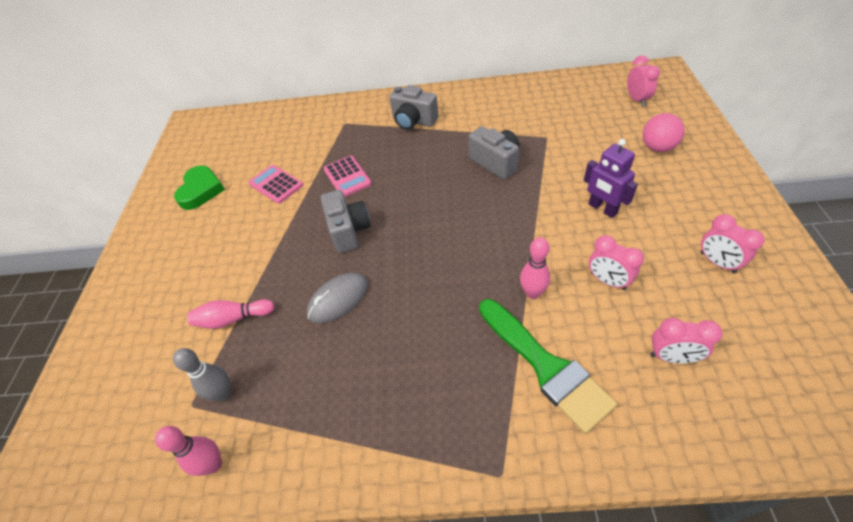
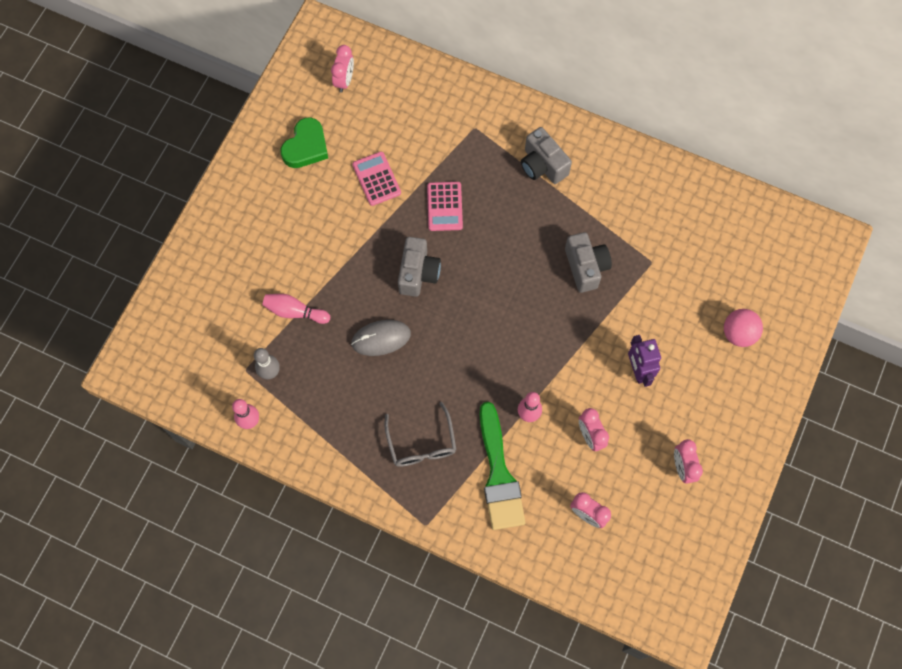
camera: 20 degrees right, 20 degrees up
pink clock [627,56,660,107] -> pink clock moved to [331,45,354,93]
none -> grey glasses [385,402,456,467]

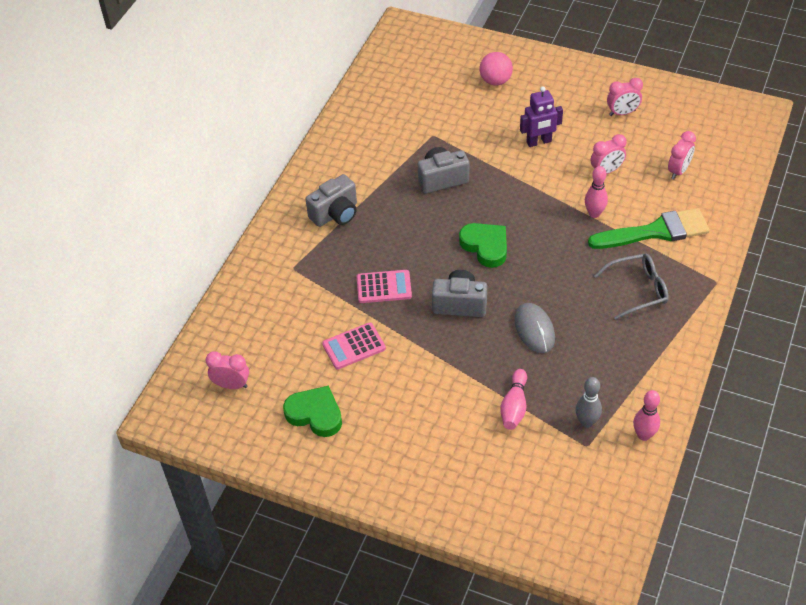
camera: 90 degrees left, 20 degrees down
none -> green heart [459,223,507,268]

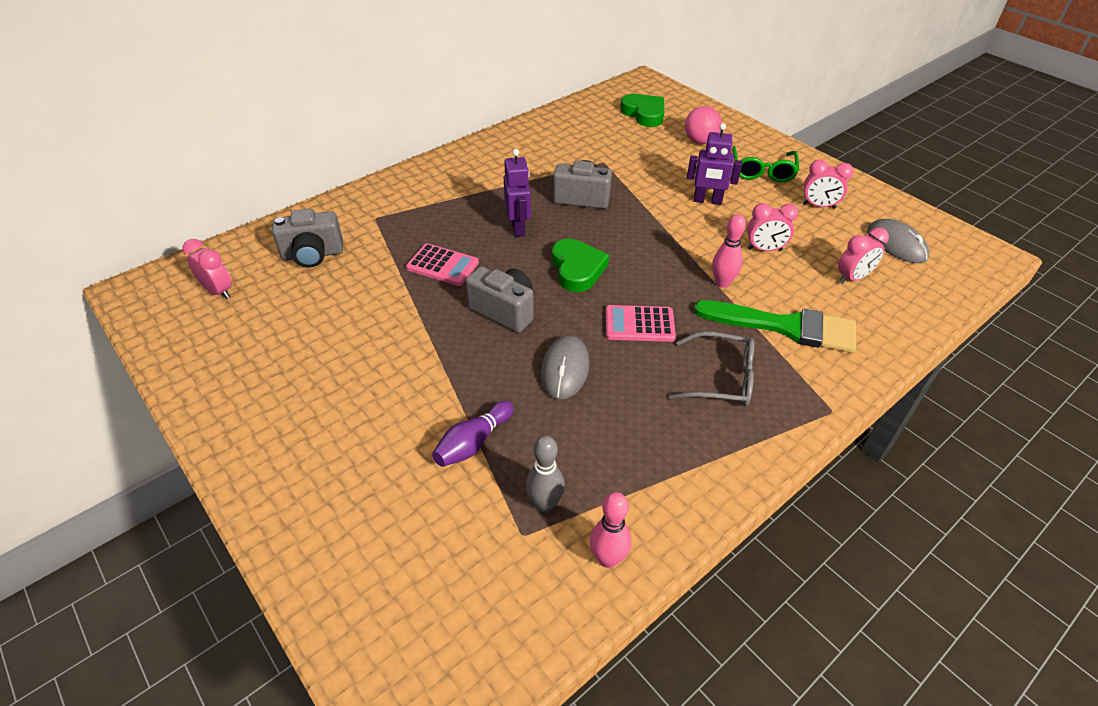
camera: 25 degrees right, 5 degrees down
green heart [283,386,342,437] -> green heart moved to [620,94,664,127]
grey camera [305,174,357,227] -> grey camera moved to [272,209,343,267]
pink calculator [322,322,386,369] -> pink calculator moved to [606,305,676,342]
pink bowling pin [500,369,527,430] -> purple bowling pin [432,401,514,467]
none -> purple robot [504,149,531,237]
none -> green glasses [732,146,799,183]
none -> grey mouse [867,219,929,263]

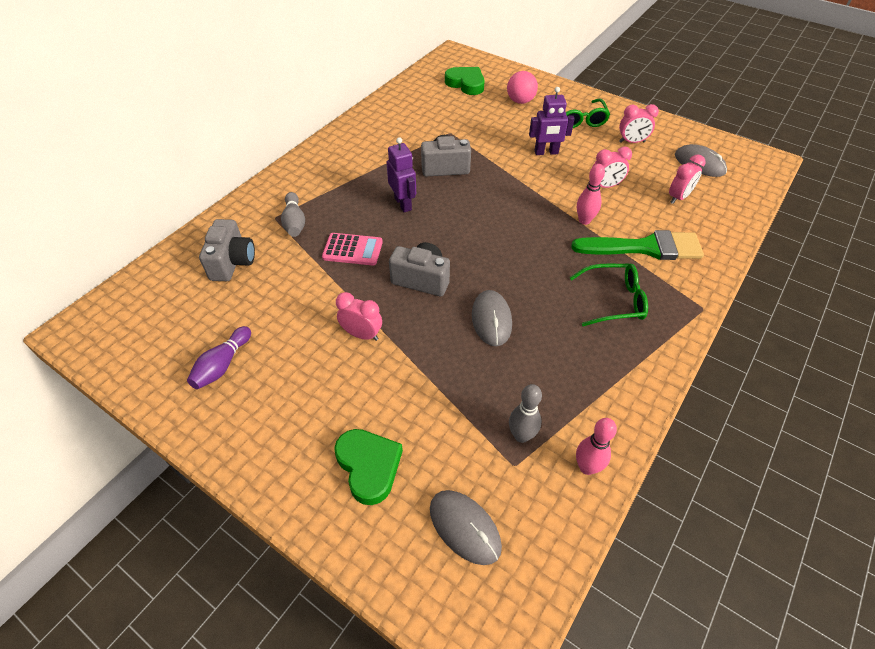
camera: 15 degrees left, 5 degrees up
pink clock [183,239,232,299] -> pink clock moved to [336,292,382,341]
grey camera [272,209,343,267] -> grey camera turned 60 degrees counterclockwise [199,219,255,281]
purple bowling pin [432,401,514,467] -> purple bowling pin moved to [187,326,251,389]
green heart [552,239,609,292] -> green heart moved to [334,429,403,505]
pink calculator [606,305,676,342] -> none
grey glasses [669,331,754,407] -> green glasses [570,263,648,326]
none -> grey bowling pin [281,192,305,237]
none -> grey mouse [430,490,502,565]

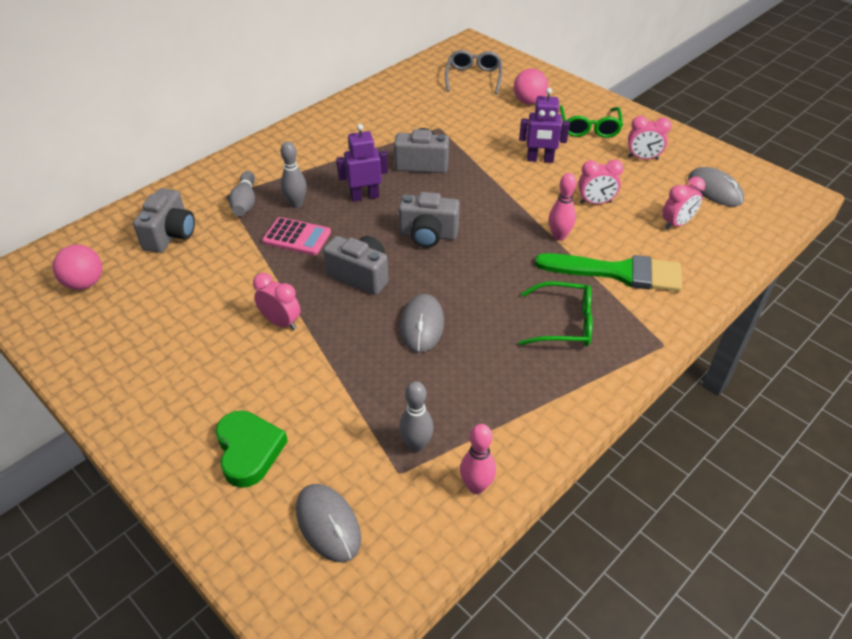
camera: 10 degrees right, 5 degrees down
purple bowling pin [187,326,251,389] -> none
purple robot [386,137,416,212] -> purple robot turned 90 degrees counterclockwise [336,124,388,202]
green heart [445,67,485,95] -> grey glasses [445,50,502,94]
none -> pink ball [53,245,102,290]
none -> grey bowling pin [280,141,307,208]
none -> grey camera [399,192,460,248]

